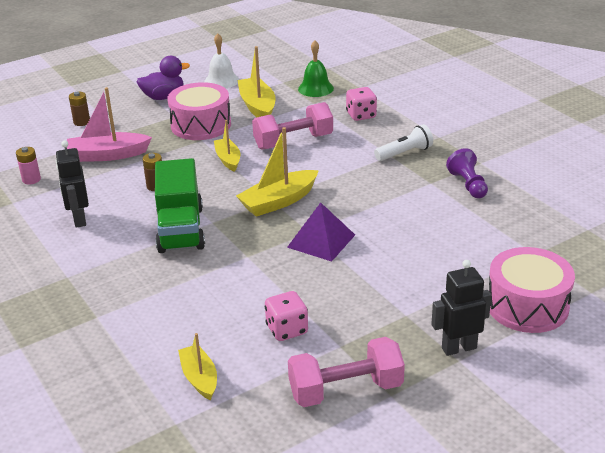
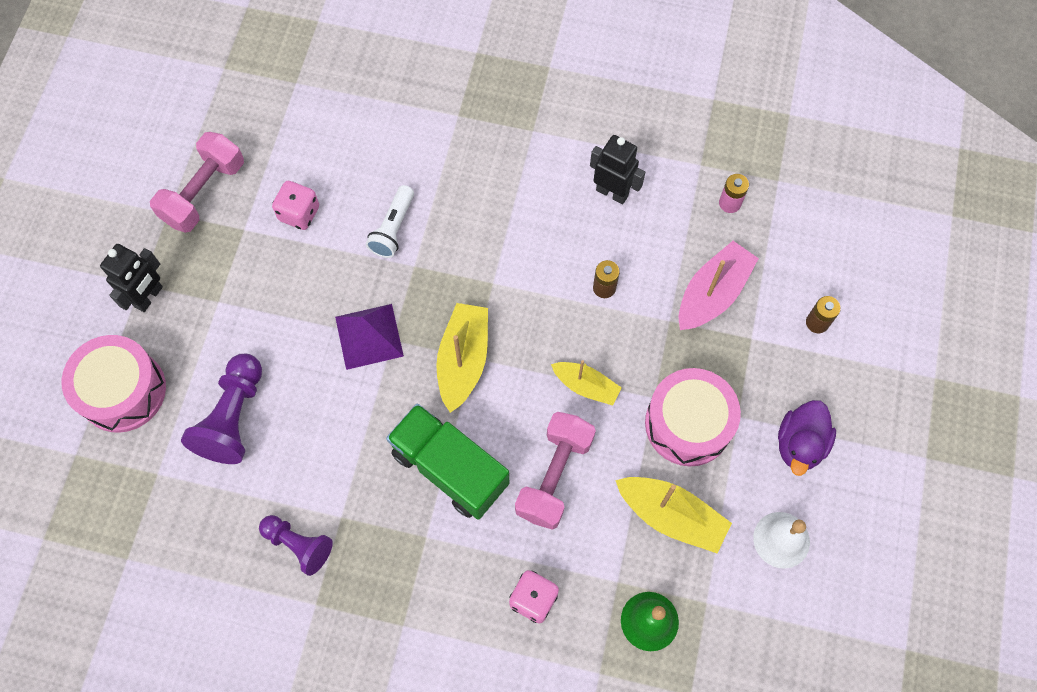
camera: 135 degrees right, 35 degrees up
green truck [155,158,205,253] -> green truck moved to [386,403,509,519]
yellow boat [178,333,217,400] -> none
white flashlight [374,124,433,161] -> white flashlight moved to [366,185,414,258]
none -> purple pawn [181,354,262,464]

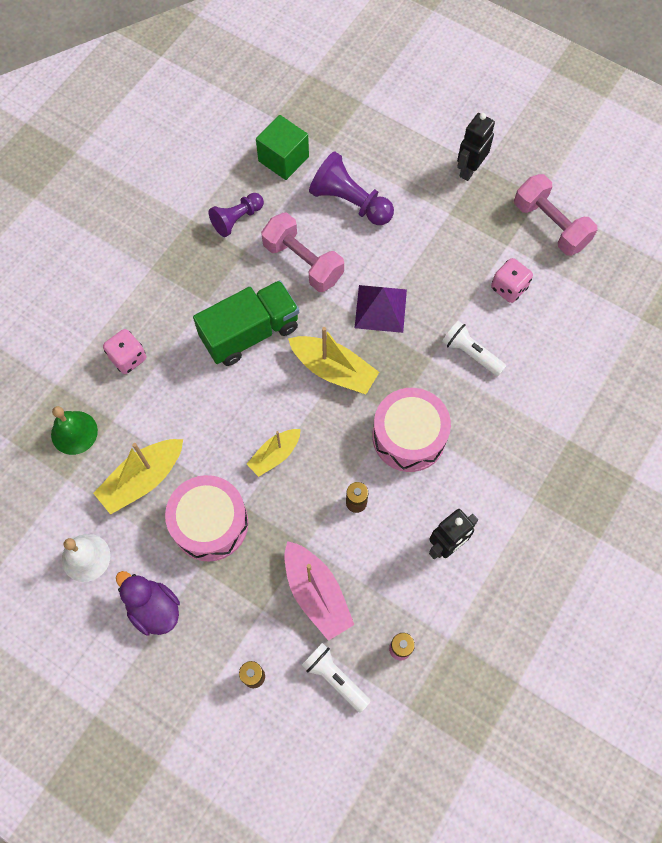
camera: 110 degrees right, 0 degrees up
pink drum [61,335,166,433] -> pink drum moved to [372,388,451,472]
black robot [100,244,163,312] -> black robot turned 75 degrees clockwise [457,113,495,181]
pink dumbbell [515,412,596,530] -> pink dumbbell moved to [261,213,344,292]
none -> green cube [256,115,309,180]
none -> white flashlight [302,643,371,713]

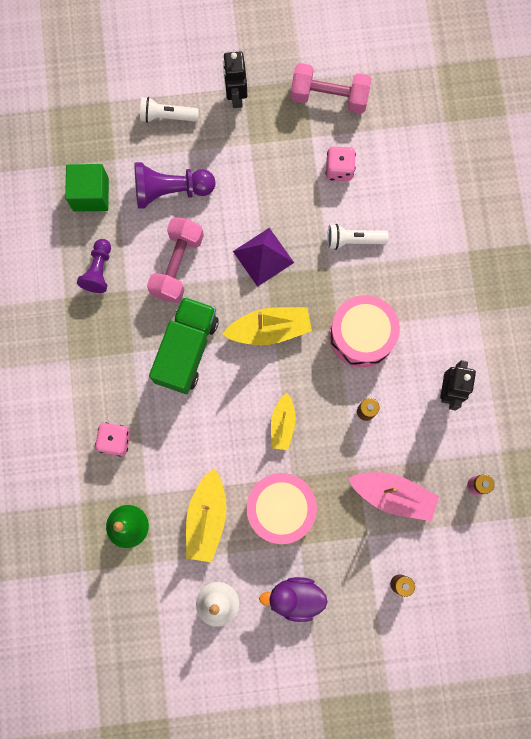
camera: 40 degrees left, 10 degrees up
pink dumbbell [261,213,344,292] -> pink dumbbell turned 75 degrees counterclockwise [147,217,204,303]
white flashlight [302,643,371,713] -> white flashlight moved to [140,97,199,123]

